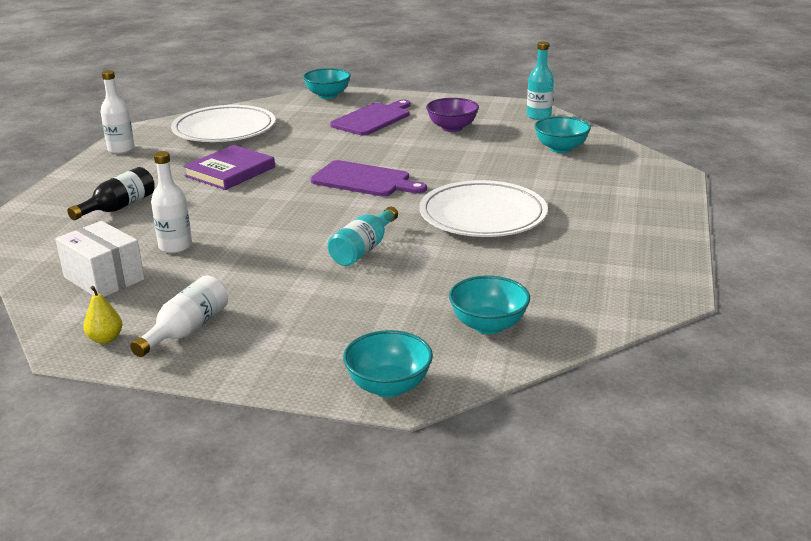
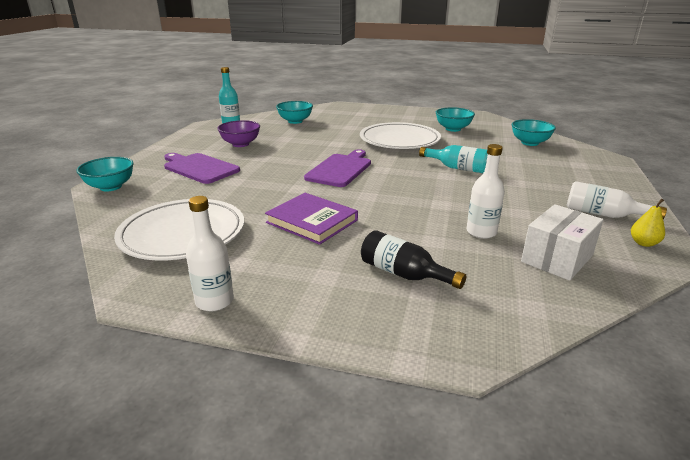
camera: 90 degrees left, 0 degrees up
turquoise bowl [343,330,433,397] -> turquoise bowl moved to [436,107,475,132]

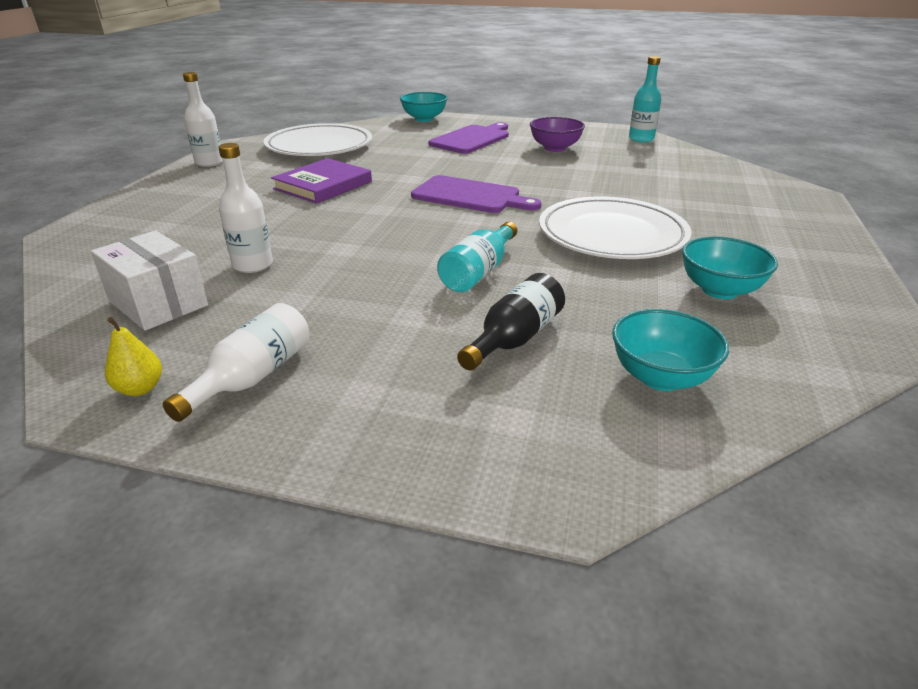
camera: 90 degrees right, 5 degrees up
turquoise bowl [276,101,313,124] -> none
black bottle [361,230,466,289] -> black bottle moved to [457,273,565,370]

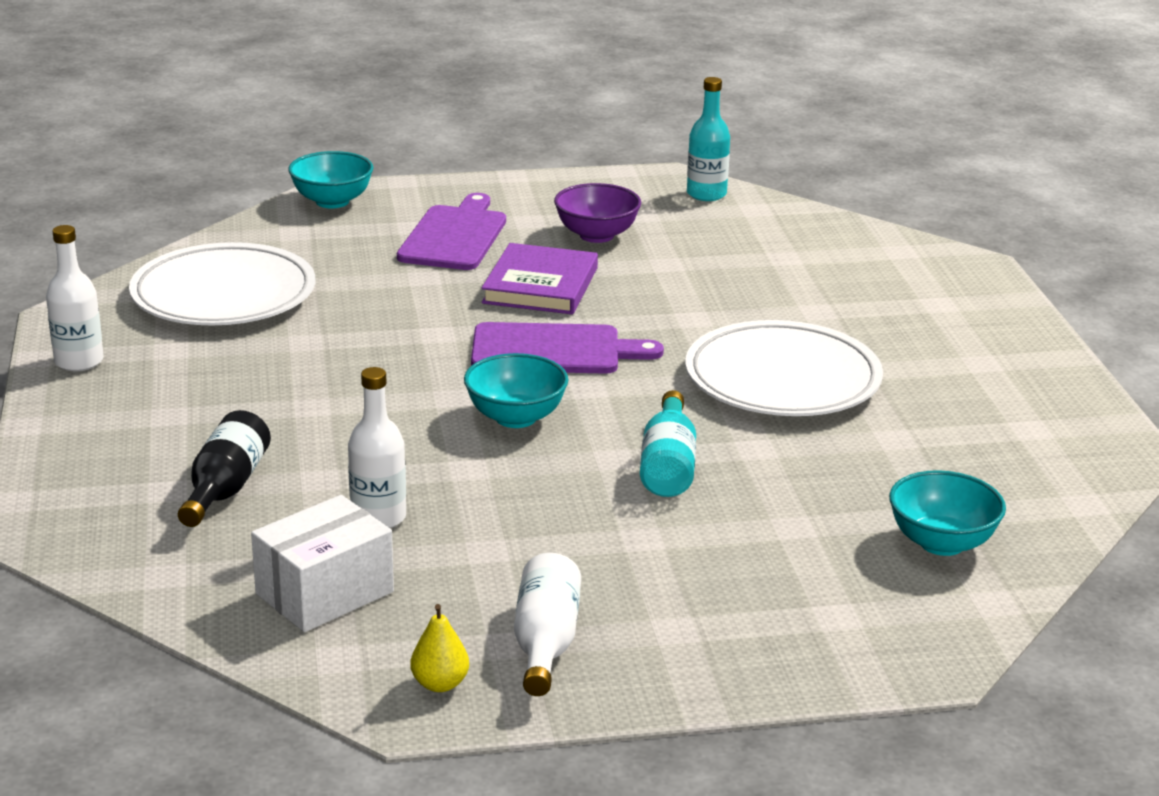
camera: 25 degrees left, 5 degrees down
white box [91,231,208,331] -> white box turned 60 degrees counterclockwise [251,495,394,632]
purple book [271,158,372,204] -> purple book moved to [482,243,598,314]
black bottle [457,273,565,370] -> black bottle moved to [178,410,271,527]
turquoise bowl [682,236,778,299] -> turquoise bowl moved to [464,353,568,428]

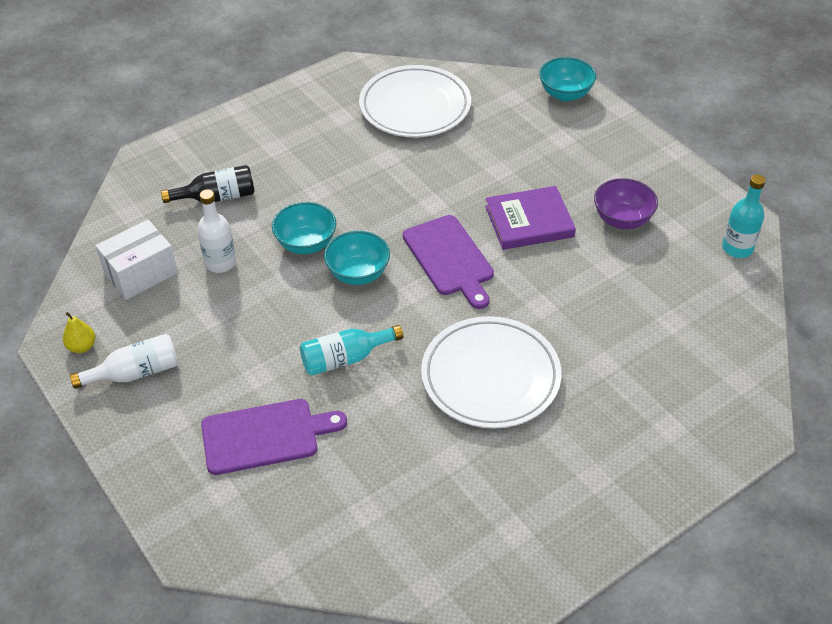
camera: 65 degrees right, 20 degrees up
white bottle [46,225,104,371] -> none
white box [251,495,394,632] -> white box turned 60 degrees counterclockwise [95,219,178,300]
purple cutting board [397,193,506,270] -> purple cutting board moved to [201,399,347,475]
turquoise bowl [889,470,1006,556] -> turquoise bowl moved to [272,202,336,254]

